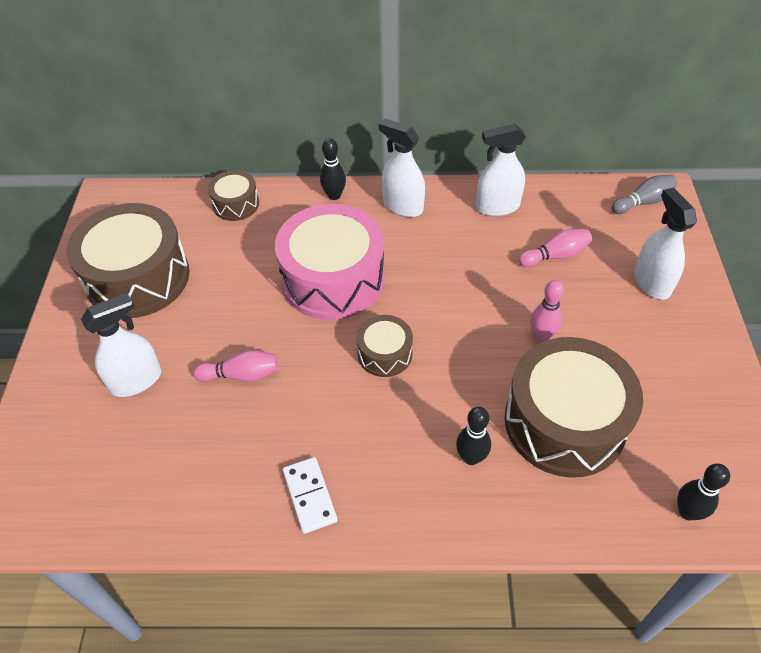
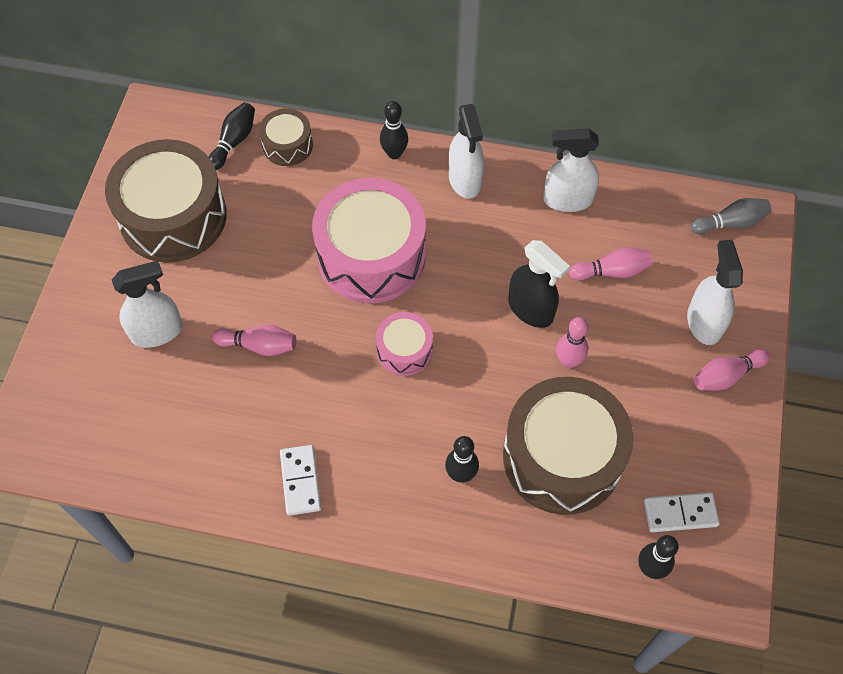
camera: 10 degrees right, 10 degrees up
brown drum [356,315,413,377] -> pink drum [376,312,433,376]
white spray bottle [379,118,425,217] -> white spray bottle turned 150 degrees counterclockwise [449,104,484,199]
none -> black bowling pin [209,102,255,170]
none -> black spray bottle [509,240,570,328]
none -> white domino [644,492,720,532]
none -> pink bowling pin [694,349,770,390]

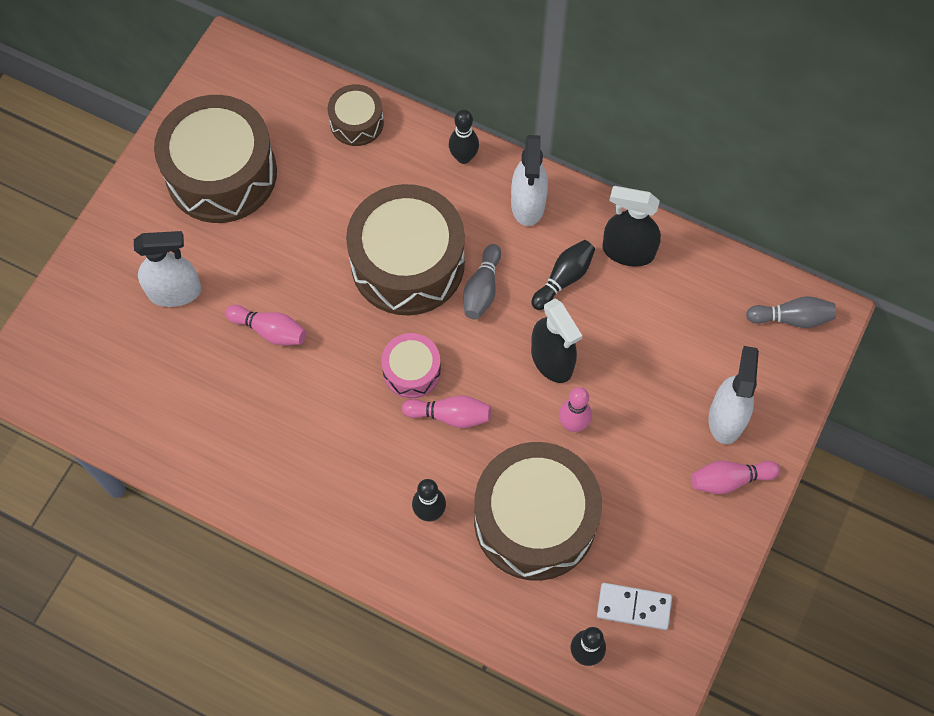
camera: 15 degrees right, 5 degrees up
black bowling pin [209,102,255,170] -> black bowling pin moved to [531,240,595,310]
white domino [280,445,321,516] -> none
pink drum [312,178,426,303] -> brown drum [346,184,465,316]
white spray bottle [543,129,599,212] -> black spray bottle [602,186,661,267]
pink bowling pin [569,247,653,280] -> pink bowling pin moved to [402,395,491,428]
none -> grey bowling pin [463,244,501,319]

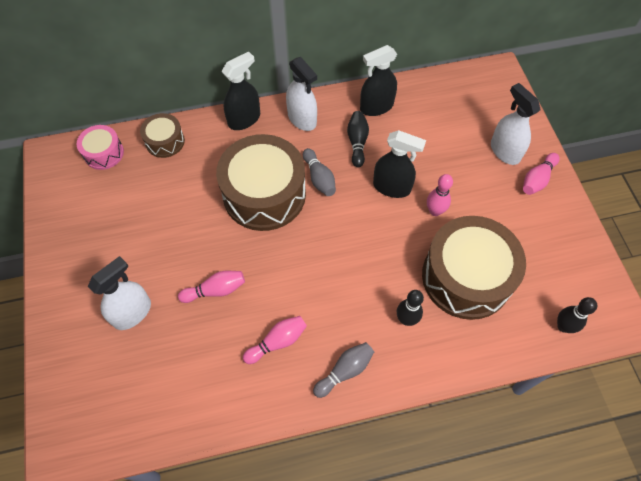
camera: 40 degrees left, 5 degrees down
brown drum [154,95,277,223] -> none
pink drum [381,333,441,398] -> pink drum moved to [77,125,124,170]
pink bowling pin [402,395,491,428] -> pink bowling pin moved to [243,316,307,364]
black bowling pin [449,110,479,164] -> black spray bottle [221,52,260,130]
white domino [597,583,672,630] -> none
grey bowling pin [746,296,836,328] -> grey bowling pin moved to [313,342,374,398]

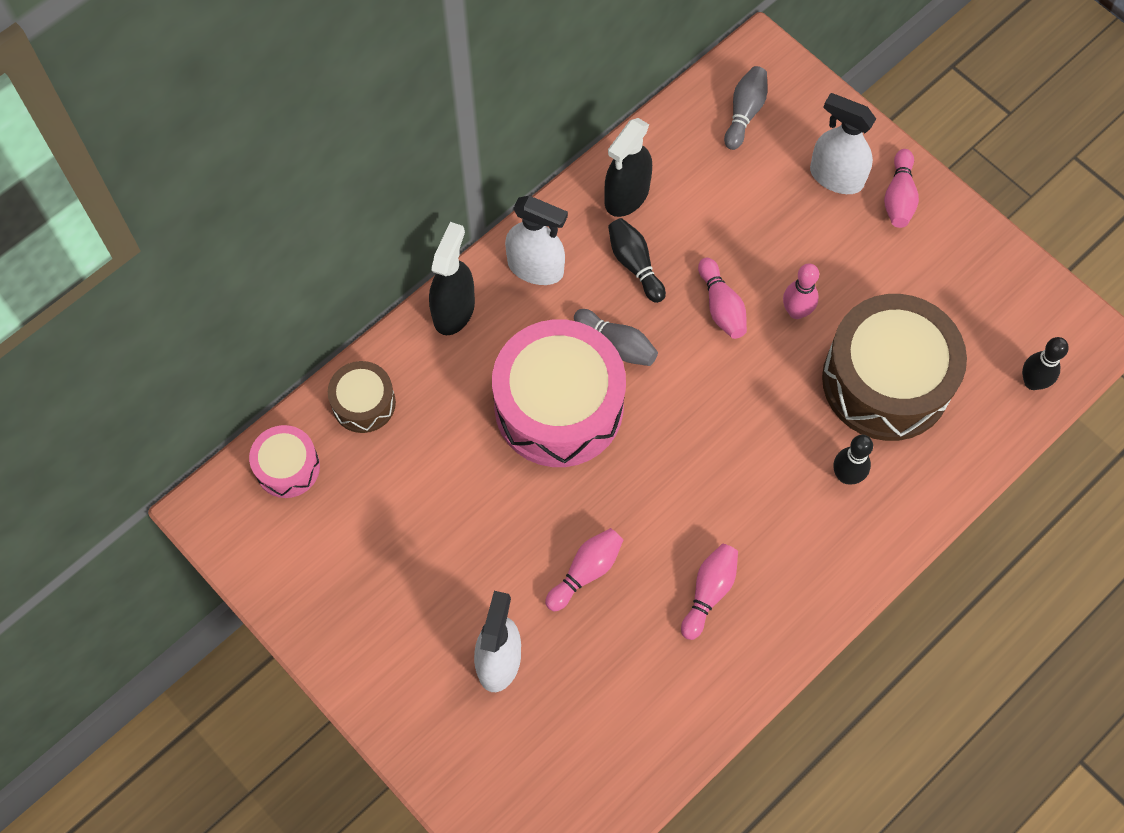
camera: 30 degrees left, 5 degrees up
brown drum [216,134,306,231] -> pink drum [492,319,626,467]
grey bowling pin [313,342,374,398] -> grey bowling pin moved to [724,66,767,150]
black spray bottle [373,130,426,198] -> pink bowling pin [698,258,747,339]

